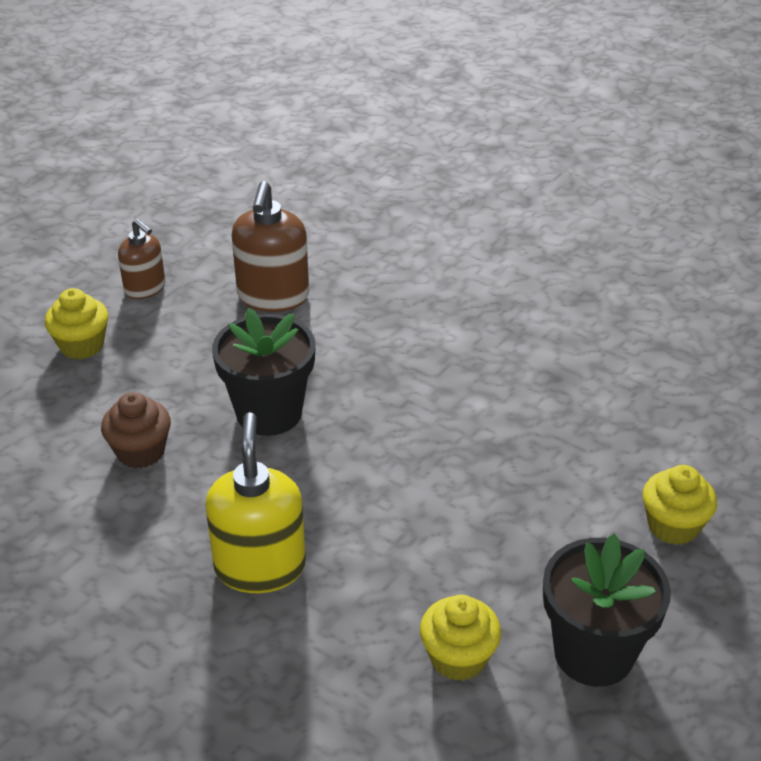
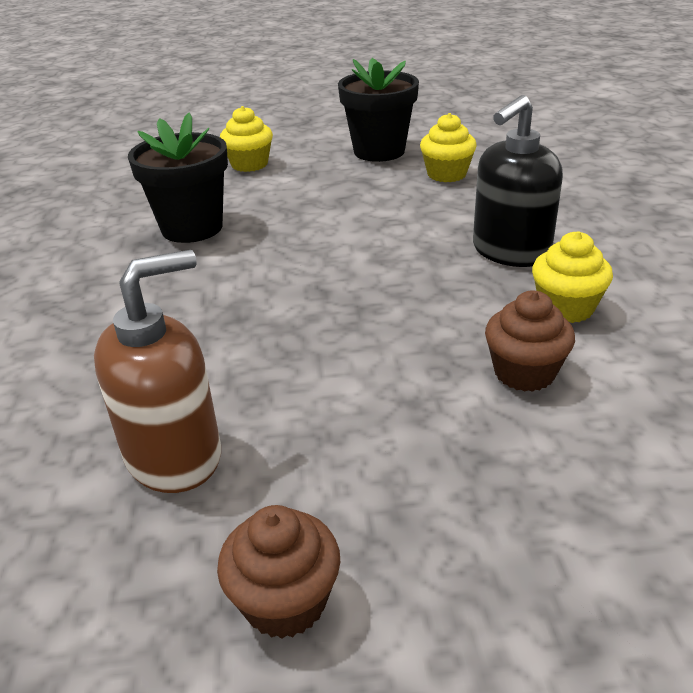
camera: 130 degrees left, 5 degrees down
yellow cupcake [45,288,108,359] -> yellow cupcake moved to [532,231,613,323]
brown soap dispenser [118,219,165,299] -> brown cupcake [217,505,340,639]
yellow soap dispenser [205,412,306,593] -> black soap dispenser [473,95,563,267]
black flower pot [212,308,316,436] -> black flower pot moved to [128,113,228,243]

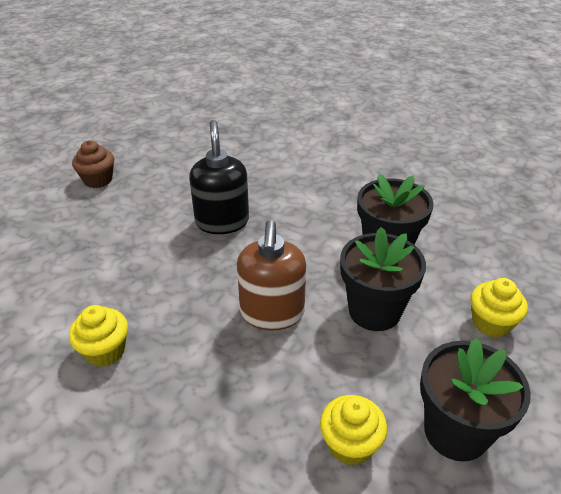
camera: 125 degrees right, 5 degrees up
brown soap dispenser [94,250,221,493] -> brown soap dispenser moved to [237,220,306,330]
black soap dispenser [473,95,563,267] -> black soap dispenser moved to [189,120,249,234]
brown cupcake [485,290,575,392] -> none
none -> black flower pot [340,227,426,331]

